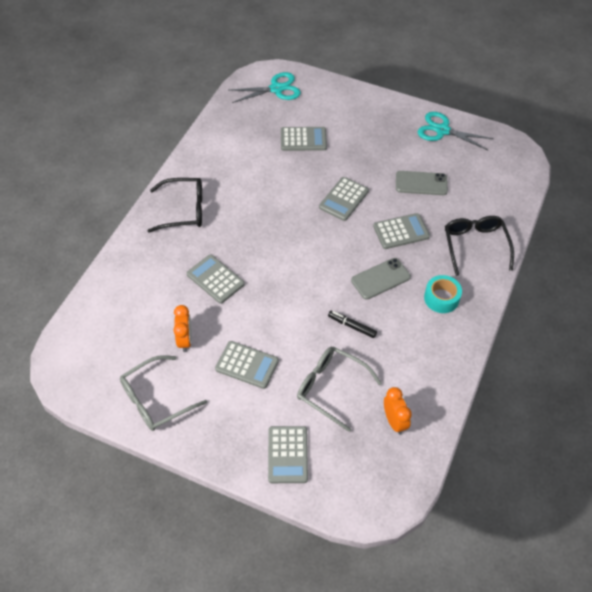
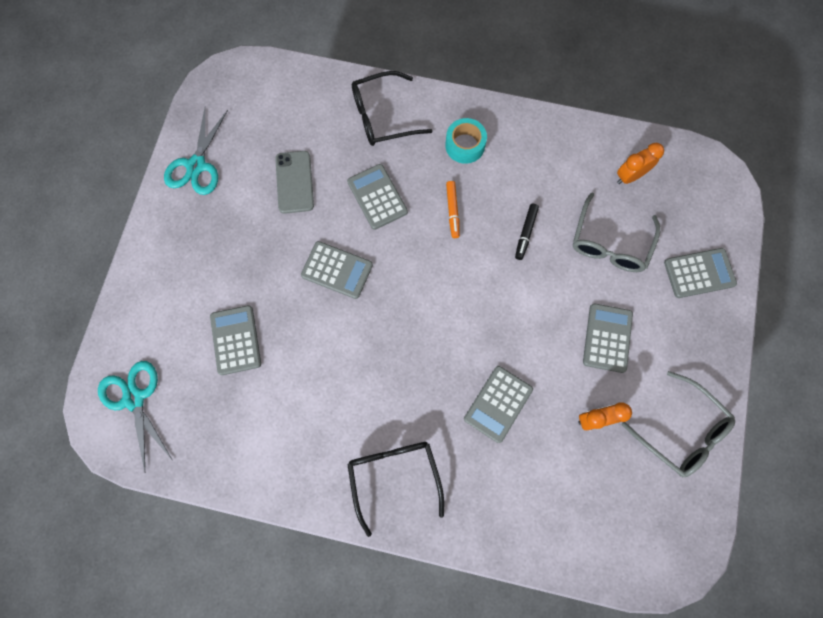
camera: 100 degrees left, 20 degrees up
grey phone [351,258,411,300] -> orange marker [446,181,460,238]

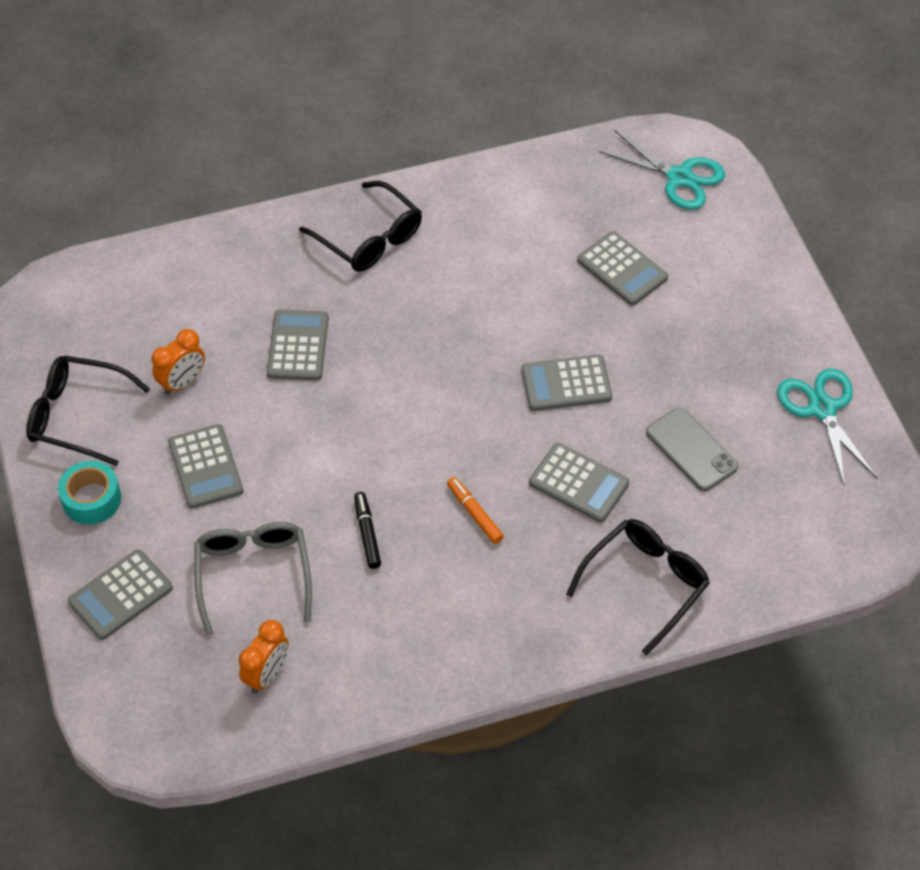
camera: 150 degrees right, 20 degrees down
turquoise tape [445,118,487,164] -> turquoise tape moved to [58,461,121,525]
grey glasses [622,371,735,477] -> black glasses [26,356,150,466]

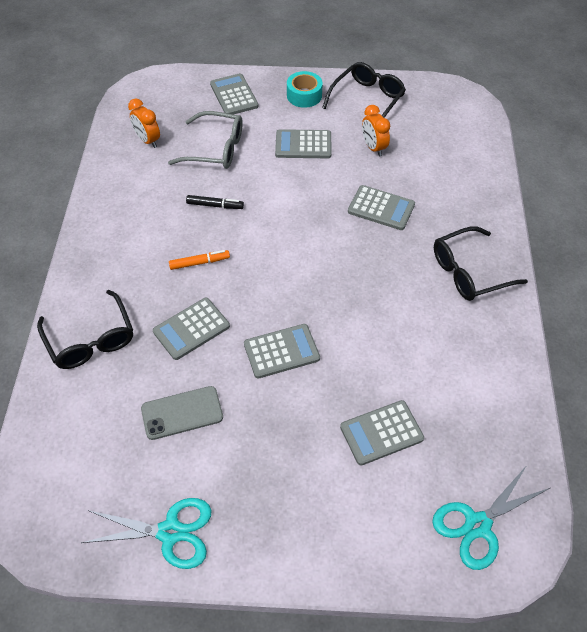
camera: 110 degrees right, 0 degrees up
grey calculator [522,355,612,411] -> grey calculator turned 60 degrees clockwise [244,324,320,379]

